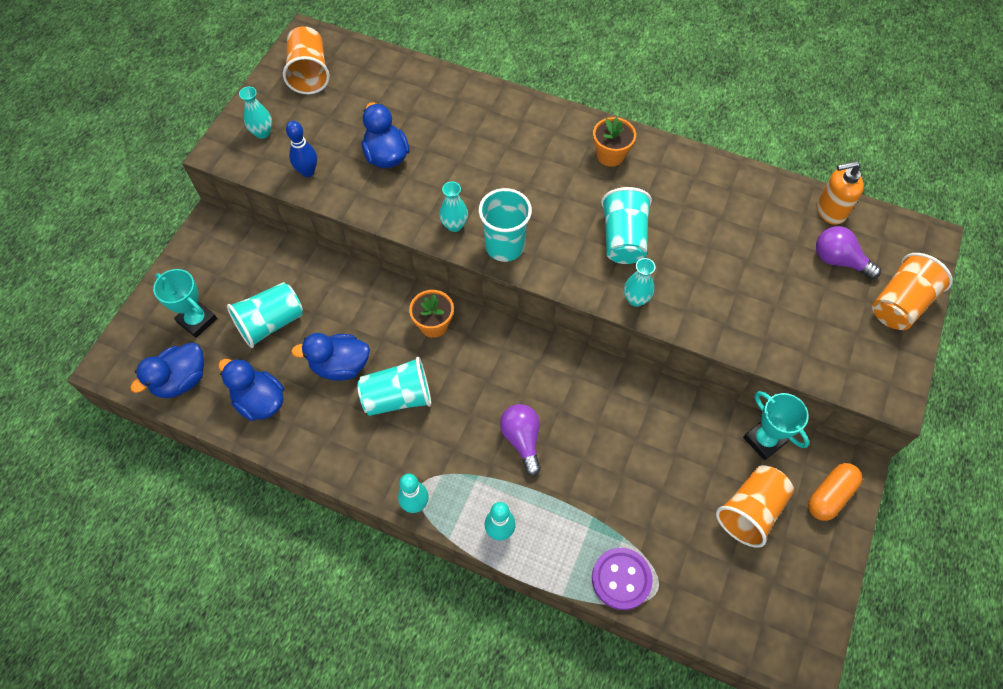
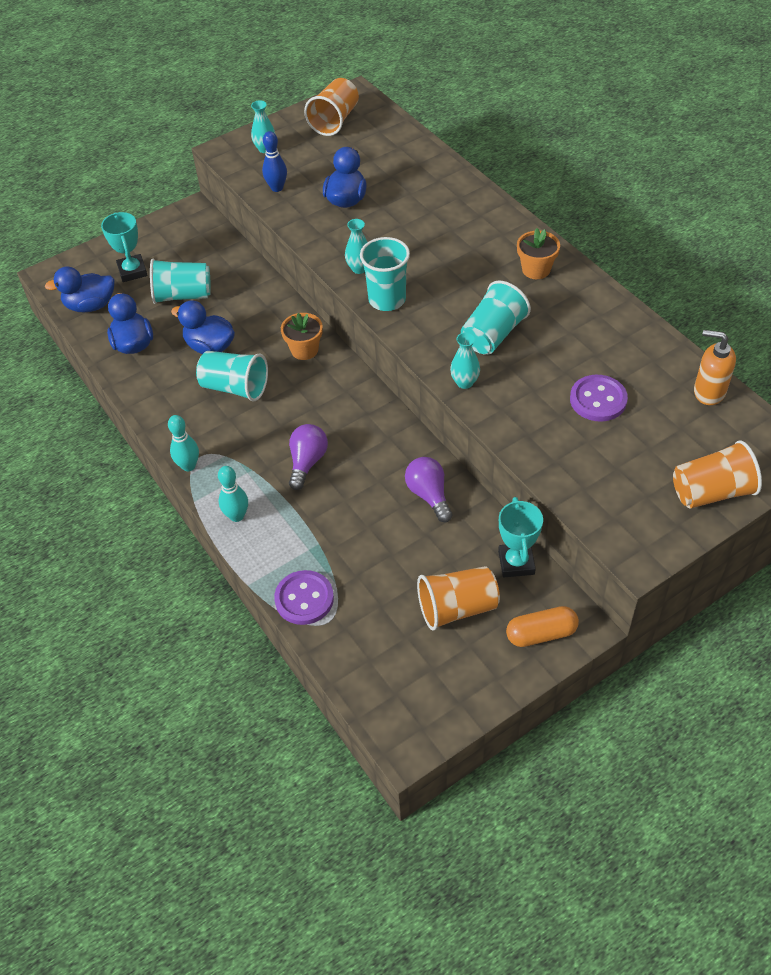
camera: 35 degrees right, 10 degrees down
purple light bulb [816,226,881,279] -> purple light bulb moved to [405,457,453,522]
none -> purple button [570,375,628,422]

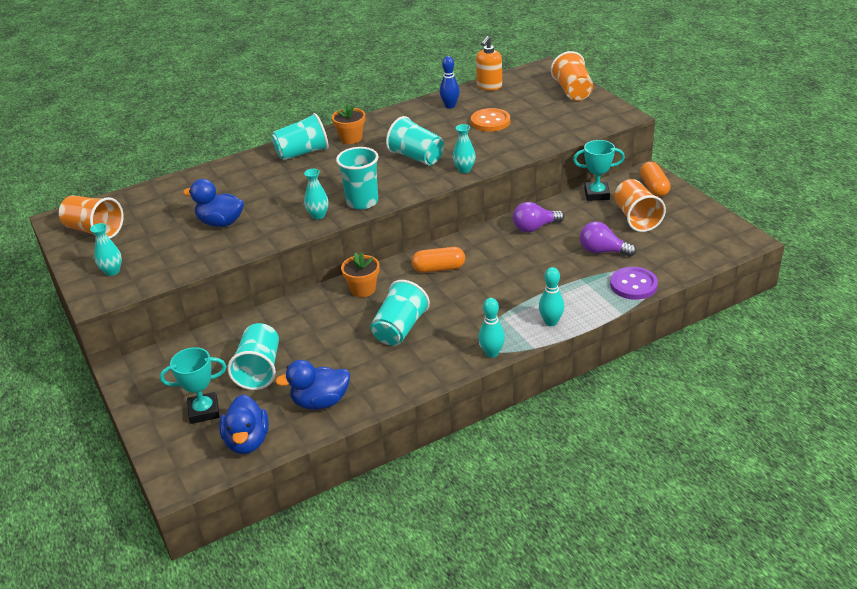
camera: 85 degrees left, 15 degrees down
blue duck [171,301,235,354] -> none
blue bowling pin [262,131,287,192] -> blue bowling pin moved to [440,56,460,109]
purple light bulb [289,424,328,490] -> purple light bulb moved to [580,222,636,257]
purple button [570,375,628,422] -> orange button [471,108,510,132]
none -> turquoise cup [272,113,329,160]
none -> orange capsule [412,247,465,273]

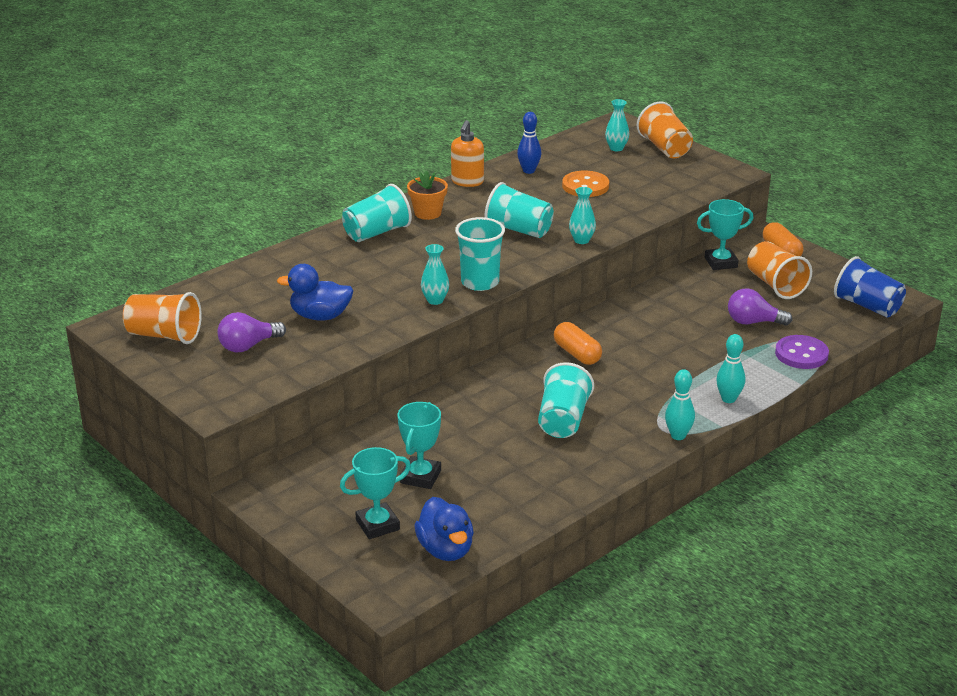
camera: 15 degrees left, 5 degrees down
turquoise vase [90,223,122,276] -> turquoise vase moved to [605,99,629,151]
turquoise cup [227,323,279,390] -> turquoise trophy [398,402,441,489]
blue duck [275,360,350,410] -> none
orange flower pot [341,252,379,297] -> none
orange capsule [412,247,465,273] -> orange capsule turned 75 degrees clockwise [554,322,602,365]
orange soap dispenser [476,36,502,91] -> orange soap dispenser moved to [451,120,484,187]
purple light bulb [513,202,564,232] -> purple light bulb moved to [218,312,286,352]
none -> blue cup [834,256,906,317]

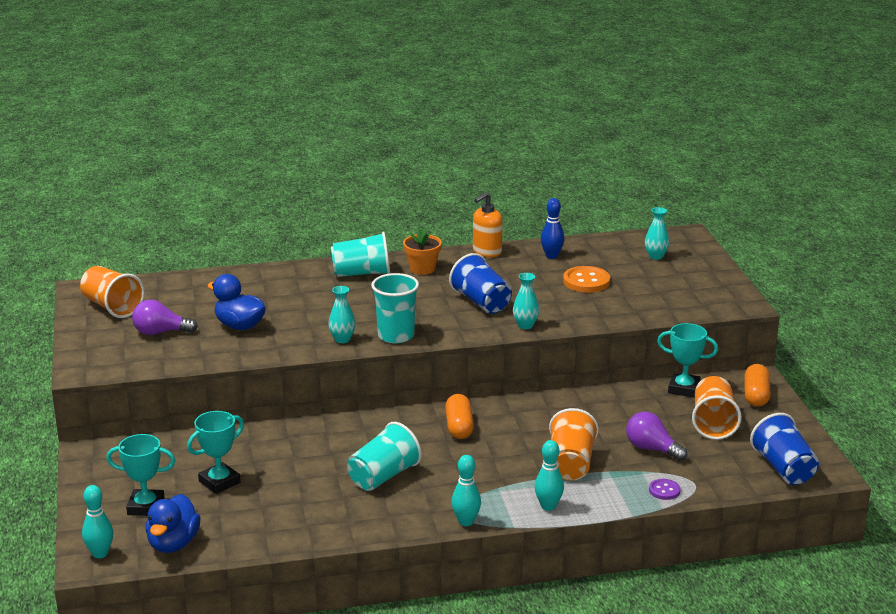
camera: 30 degrees right, 5 degrees down
turquoise cup [484,182,554,238] -> blue cup [449,253,512,314]
orange cup [637,101,693,158] -> orange cup moved to [549,408,599,481]
purple button [775,335,829,369] -> purple button [649,479,680,500], size x0.56
none -> turquoise bowling pin [82,485,114,558]

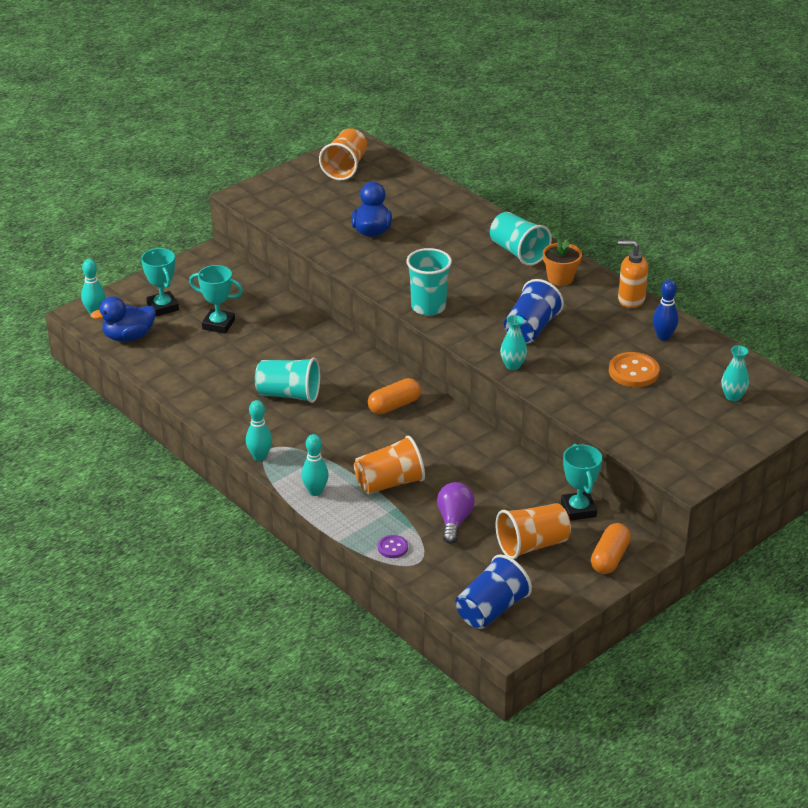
camera: 60 degrees right, 10 degrees up
purple light bulb [132,299,198,335] -> none
turquoise vase [328,286,356,343] -> none
orange capsule [744,364,771,407] -> orange capsule turned 45 degrees counterclockwise [591,523,631,574]

